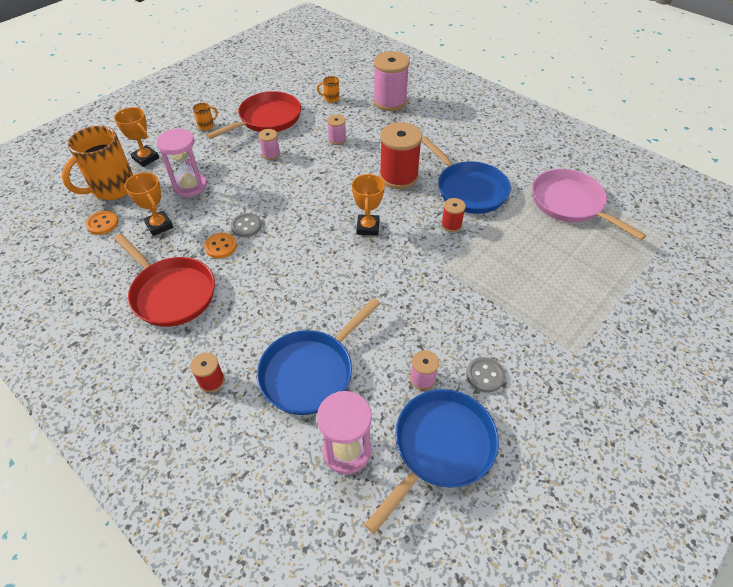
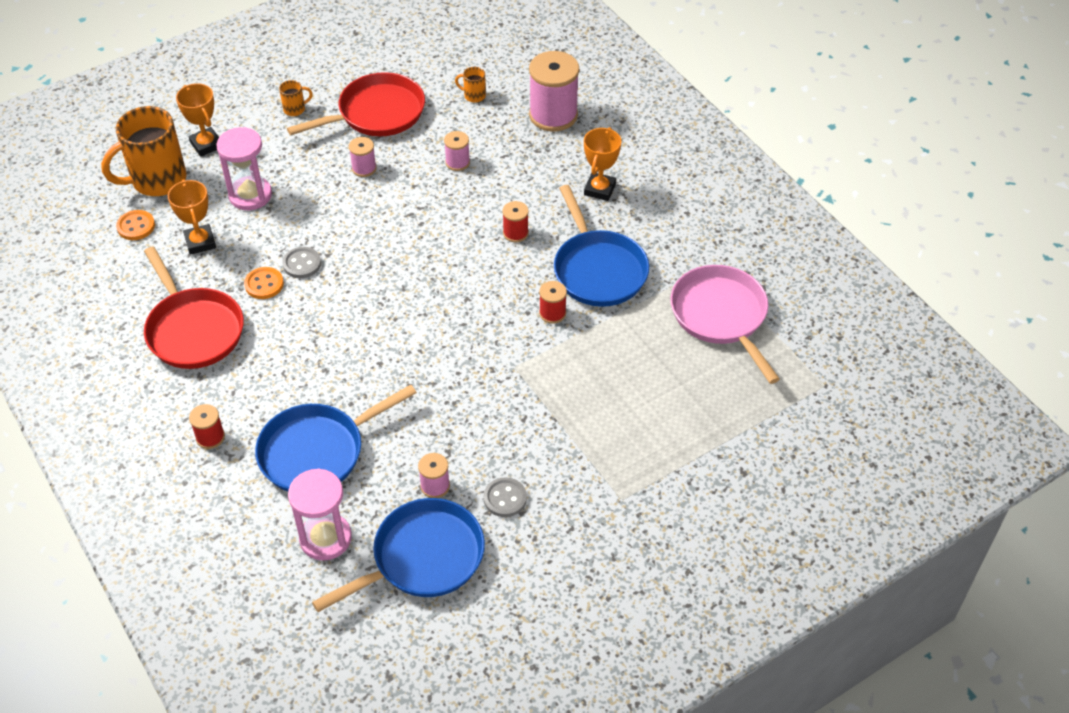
camera: 15 degrees right, 0 degrees up
orange trophy [352,173,385,236] -> orange trophy moved to [584,127,621,201]
red spool [379,122,422,189] -> red spool [502,201,529,242], size x0.49

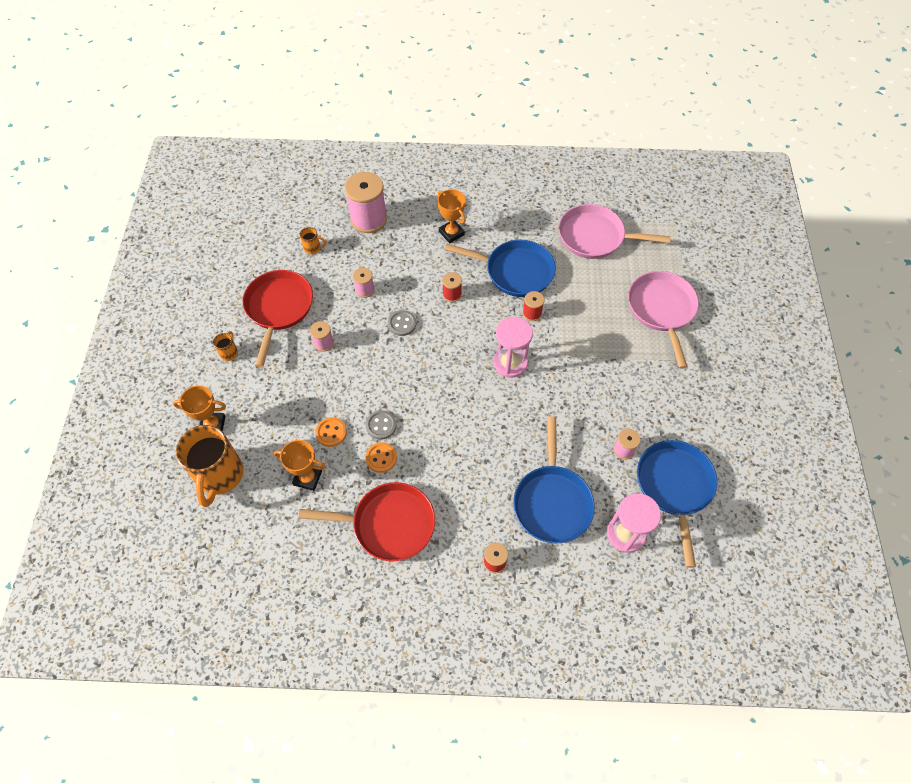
camera: 55 degrees left, 10 degrees up
orange button [116,210,155,240] -> orange button moved to [315,417,347,447]
pink hourglass [216,127,272,210] -> pink hourglass moved to [493,317,533,378]
orange mug [455,67,486,103] -> orange mug turned 135 degrees counterclockwise [300,227,326,254]
grey button [484,477,527,517] -> grey button moved to [388,310,416,336]
none -> pink pan [628,271,699,369]

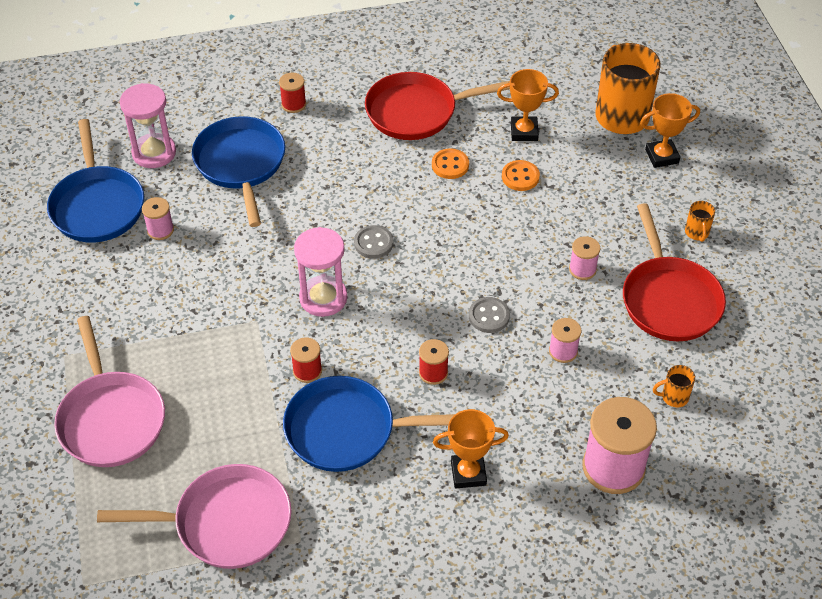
camera: 165 degrees right, 10 degrees down
grey button [366,410,396,440] -> grey button moved to [354,225,393,259]
orange trophy [438,189,466,243] -> orange trophy turned 45 degrees counterclockwise [433,409,509,488]

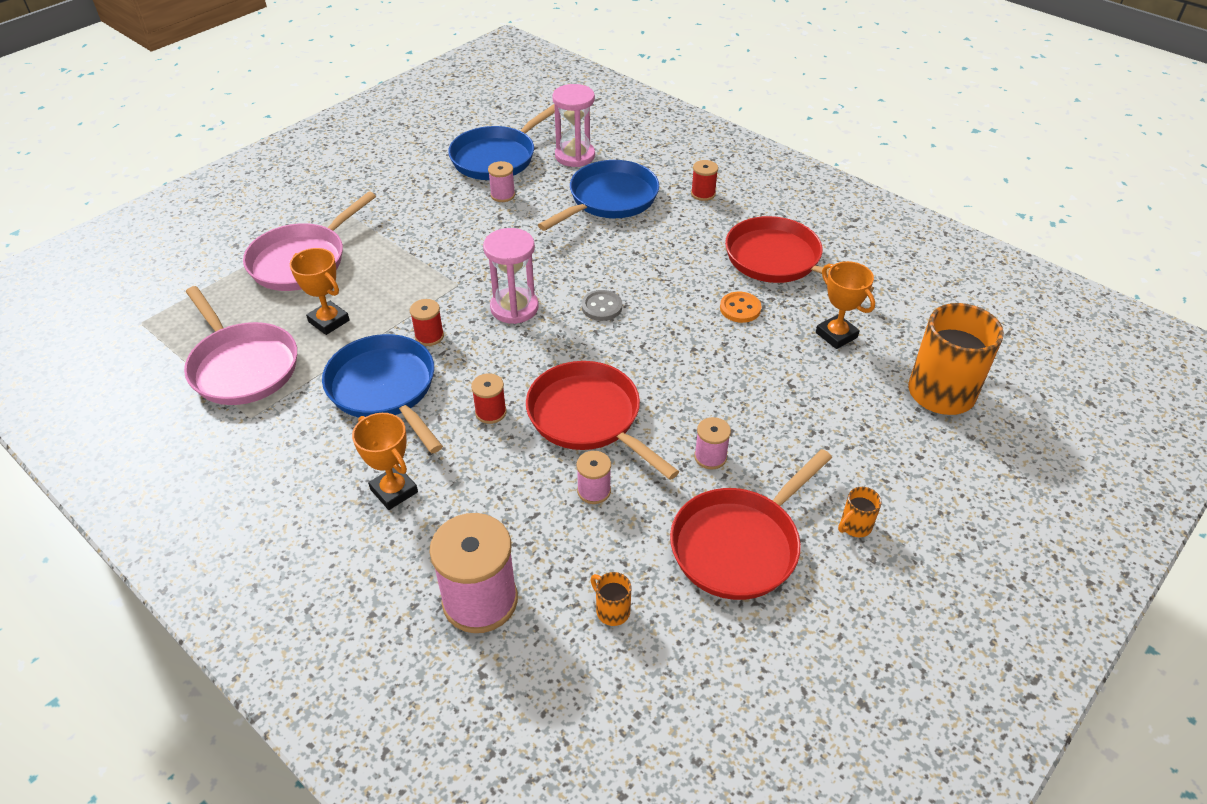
camera: 55 degrees right, 5 degrees down
grey button [469,297,510,333] -> red pan [526,361,679,480]
orange button [502,160,540,191] -> none
orange trophy [640,93,700,168] -> orange trophy moved to [290,248,350,335]

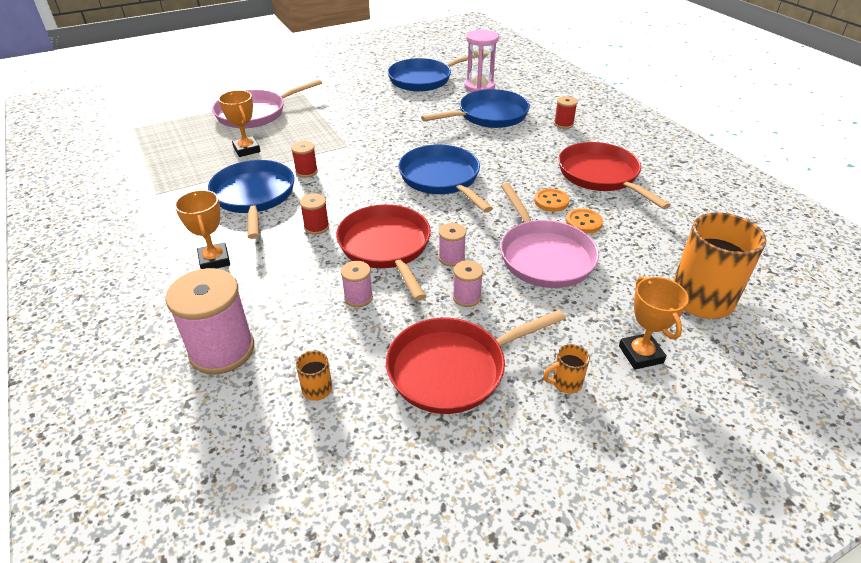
camera: 20 degrees right, 5 degrees down
pink pan [184,286,297,405] -> pink pan moved to [500,183,599,288]
pink hourglass [483,228,539,324] -> none
pink spool [488,161,515,202] -> pink spool moved to [438,223,466,266]
grey button [582,290,622,321] -> blue pan [399,144,493,213]
orange trophy [816,261,875,349] -> orange trophy moved to [619,276,689,369]
none -> orange button [566,208,603,234]

